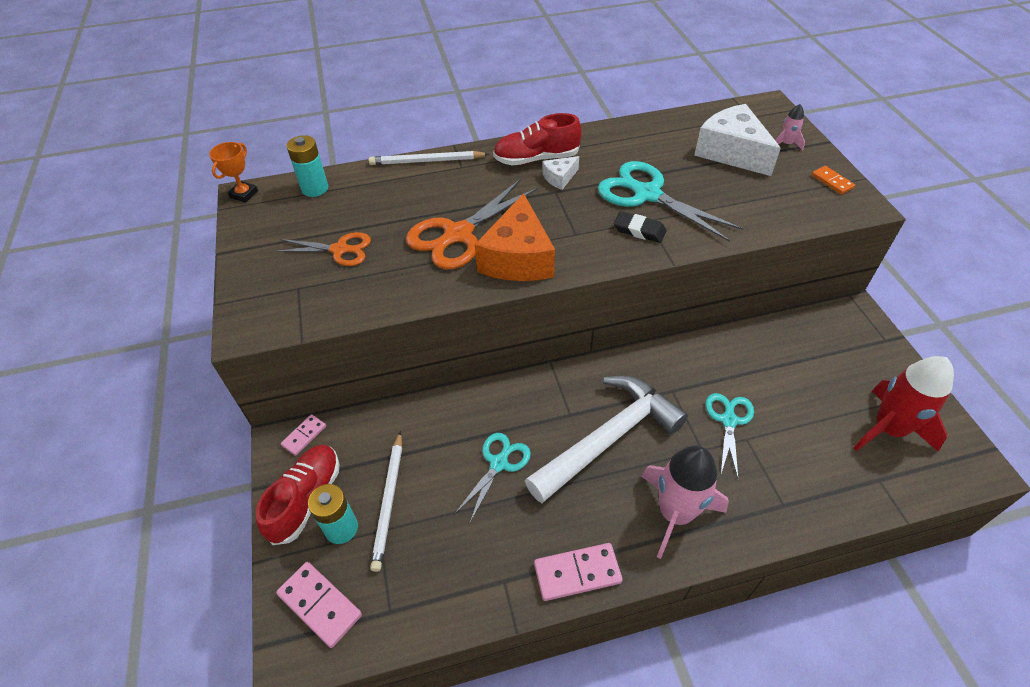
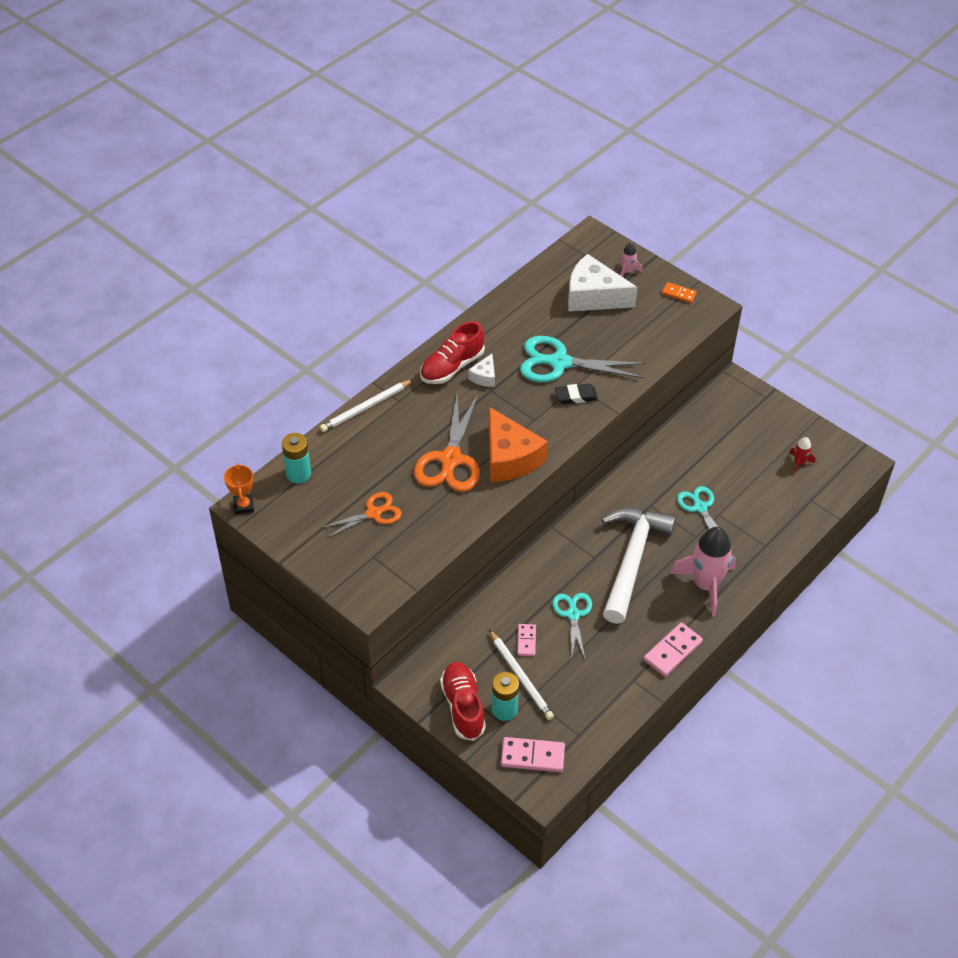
camera: 35 degrees left, 0 degrees up
pink domino [281,414,326,456] -> pink domino moved to [517,624,536,656]
red rocket [854,356,954,451] -> red rocket [789,437,816,474], size x0.45

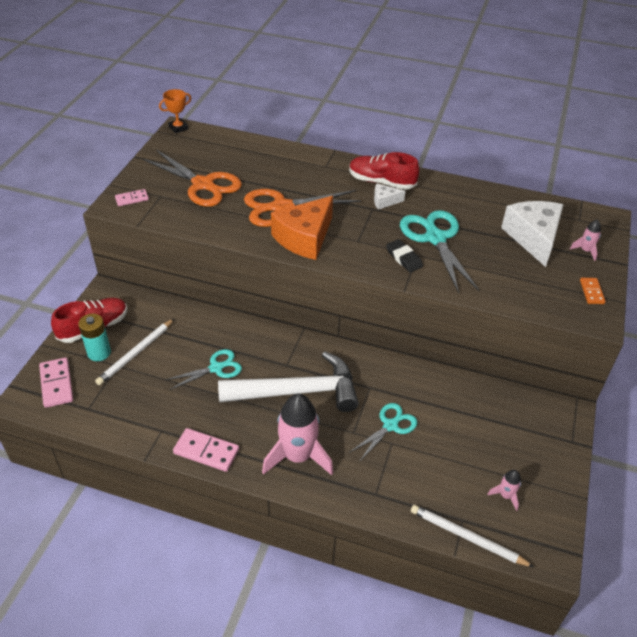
camera: 65 degrees right, 5 degrees down
turquoise battery [282,433,311,483] -> none
white pencil [320,379,414,432] -> white pencil moved to [411,505,534,567]
orange scissors [320,492,402,539] -> orange scissors [143,150,242,207], size x1.65
pink domino [517,624,536,656] -> pink domino moved to [115,189,149,206]
red rocket [789,437,816,474] -> pink rocket [488,470,521,511]

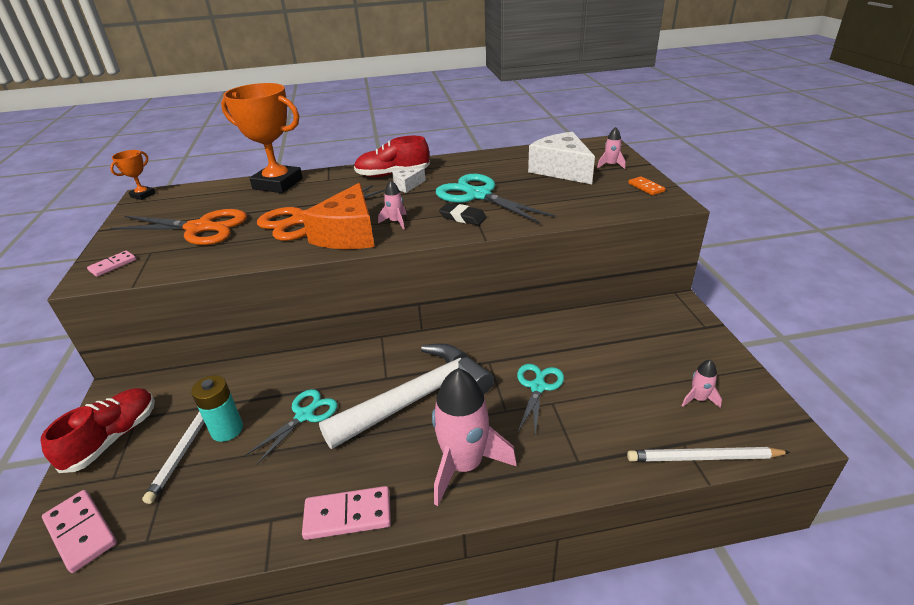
camera: 25 degrees left, 10 degrees down
turquoise battery [78,313,111,361] -> turquoise battery moved to [191,375,243,442]
none -> orange trophy [221,83,303,193]
none -> pink rocket [378,180,407,229]

